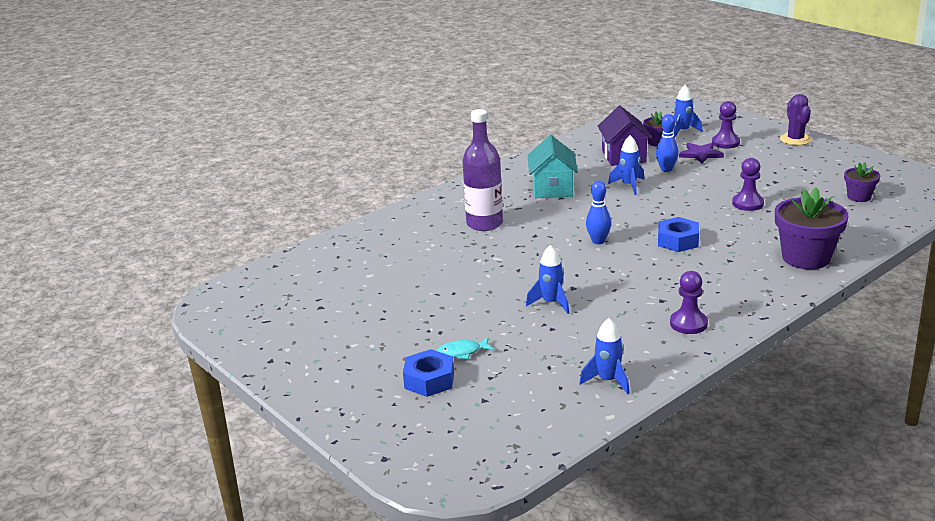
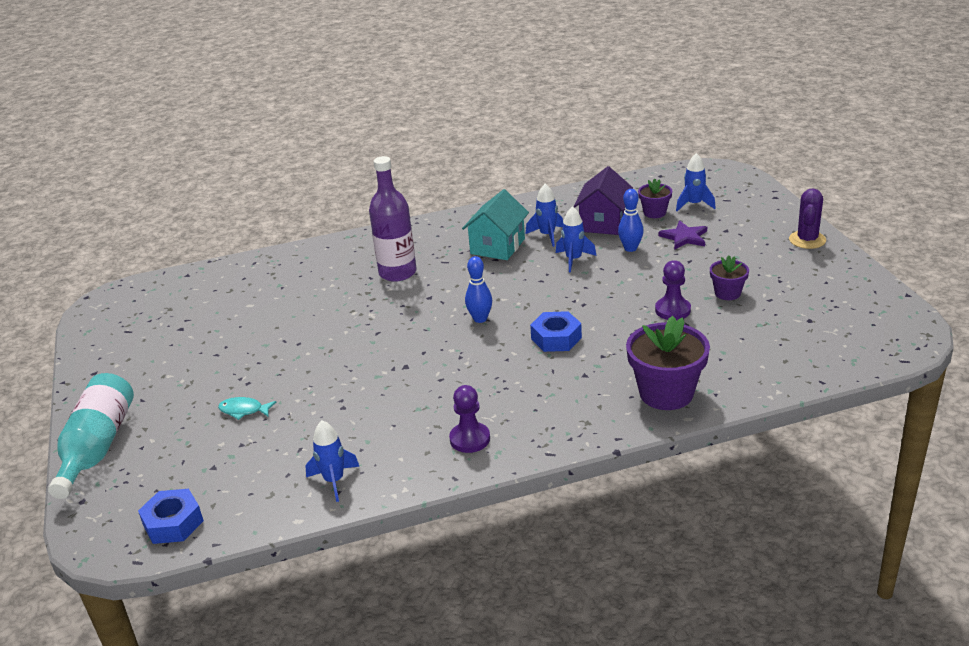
camera: 25 degrees right, 5 degrees up
blue nut [403,349,454,397] -> blue nut moved to [138,489,204,544]
blue rocket [526,245,569,314] -> blue rocket moved to [526,184,563,247]
purple pawn [712,101,740,149] -> none
purple flower pot [844,162,880,202] -> purple flower pot moved to [710,255,749,300]
none -> turquoise bottle [48,373,134,499]

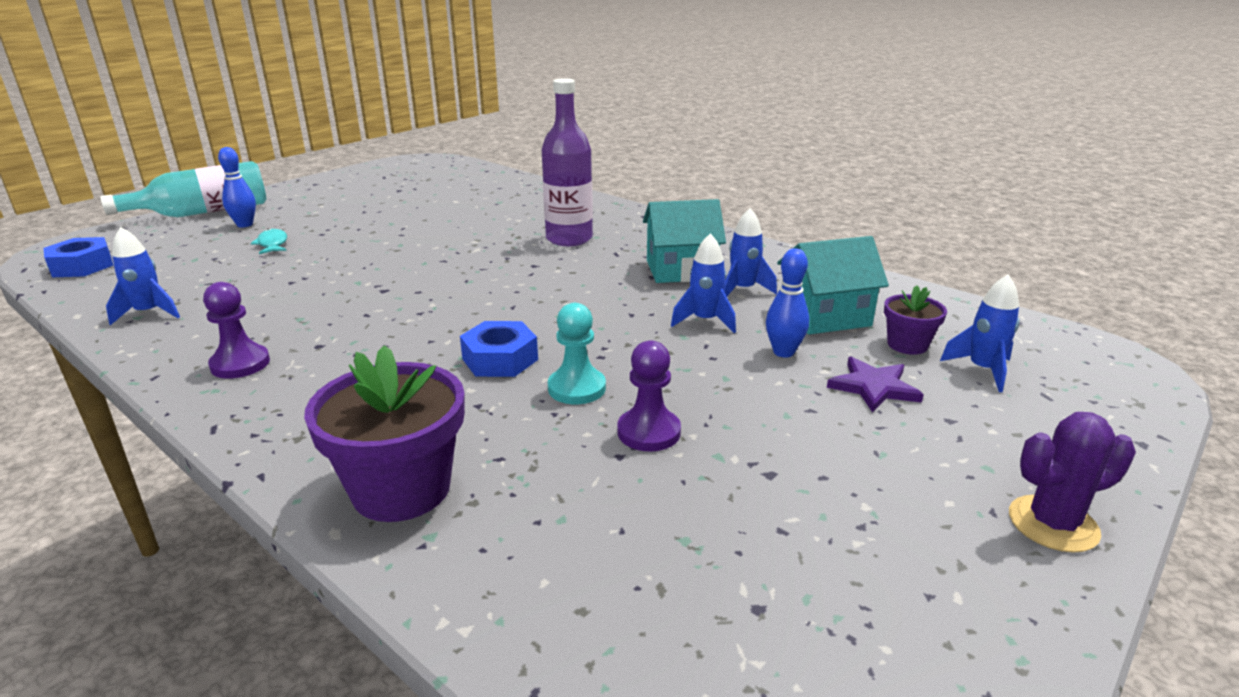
camera: 55 degrees right, 5 degrees down
blue bowling pin [465,256,492,323] -> blue bowling pin moved to [218,147,256,227]
purple house [574,166,633,235] -> turquoise house [777,236,889,334]
purple flower pot [710,255,749,300] -> none
none -> turquoise pawn [548,303,606,404]

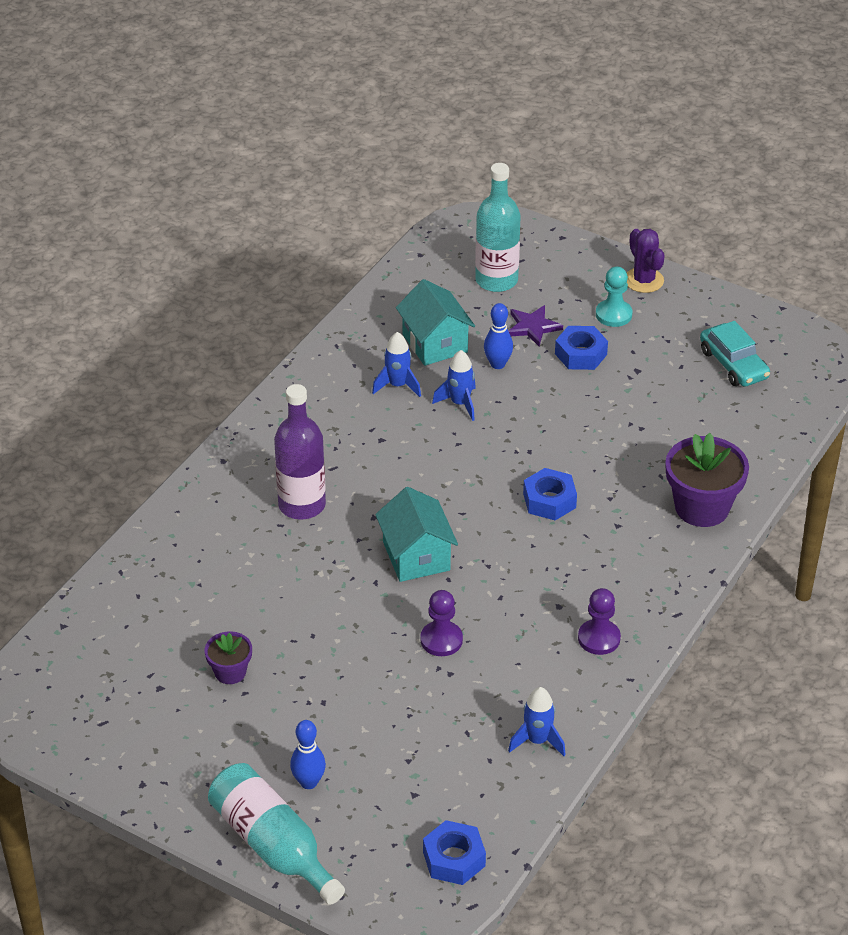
camera: 100 degrees left, 15 degrees up
turquoise fish [251,229,287,254] -> none
turquoise pawn [548,303,606,404] -> turquoise pawn moved to [596,266,632,327]
purple pawn [617,340,681,451] -> purple pawn moved to [420,590,463,656]
turquoise house [643,199,726,283] -> turquoise house moved to [375,487,458,582]
purple flower pot [884,285,947,355] -> purple flower pot moved to [205,631,252,684]
blue rocket [940,274,1020,392] -> turquoise bottle [475,163,521,292]
none -> blue nut [555,326,608,370]
none -> turquoise car [700,321,770,387]

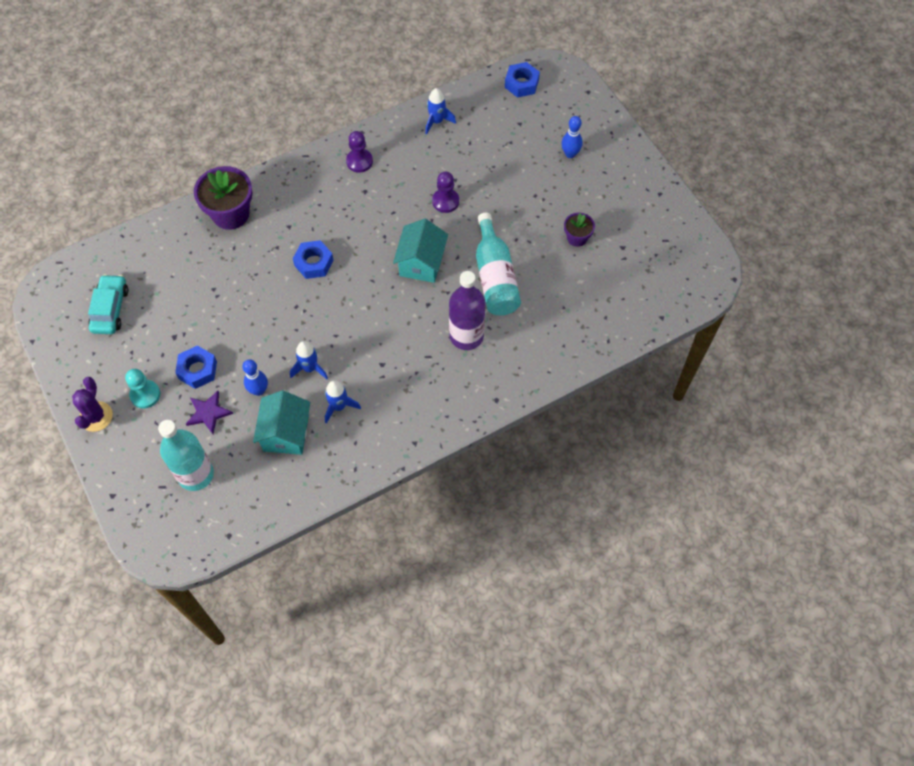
camera: 150 degrees left, 20 degrees up
turquoise bottle [208,763,345,905] -> turquoise bottle moved to [476,213,521,316]

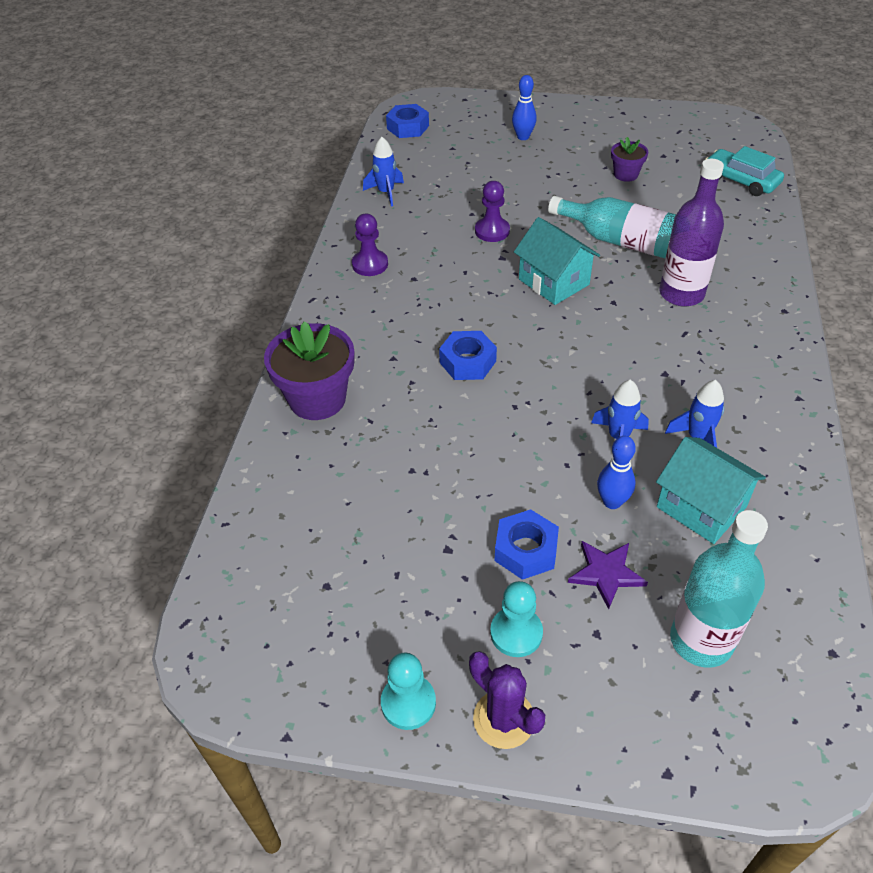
camera: 50 degrees left, 15 degrees down
turquoise car [88,274,129,334] -> turquoise car moved to [705,146,784,196]
none -> turquoise pawn [381,652,436,730]

